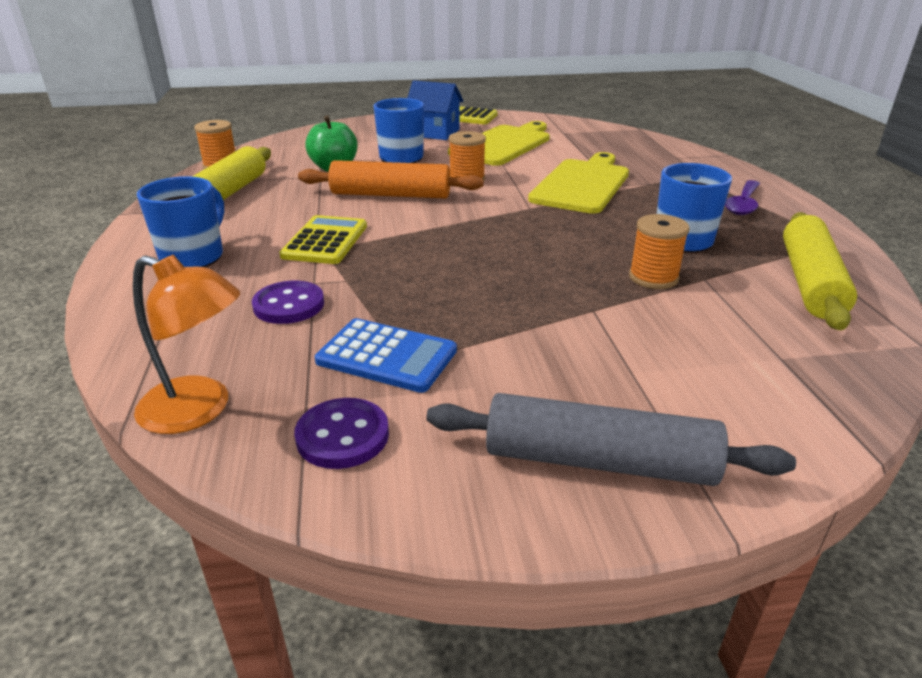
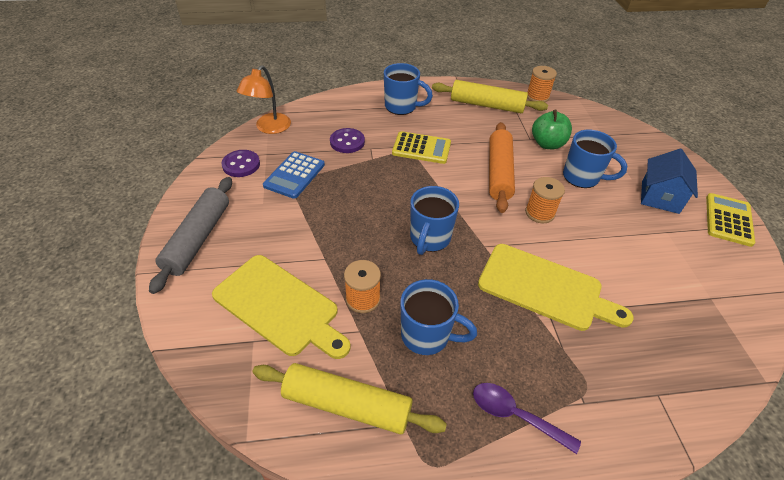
camera: 90 degrees right, 15 degrees up
yellow cutting board [448,121,550,166] -> yellow cutting board moved to [212,255,351,359]
none -> blue mug [410,186,459,255]

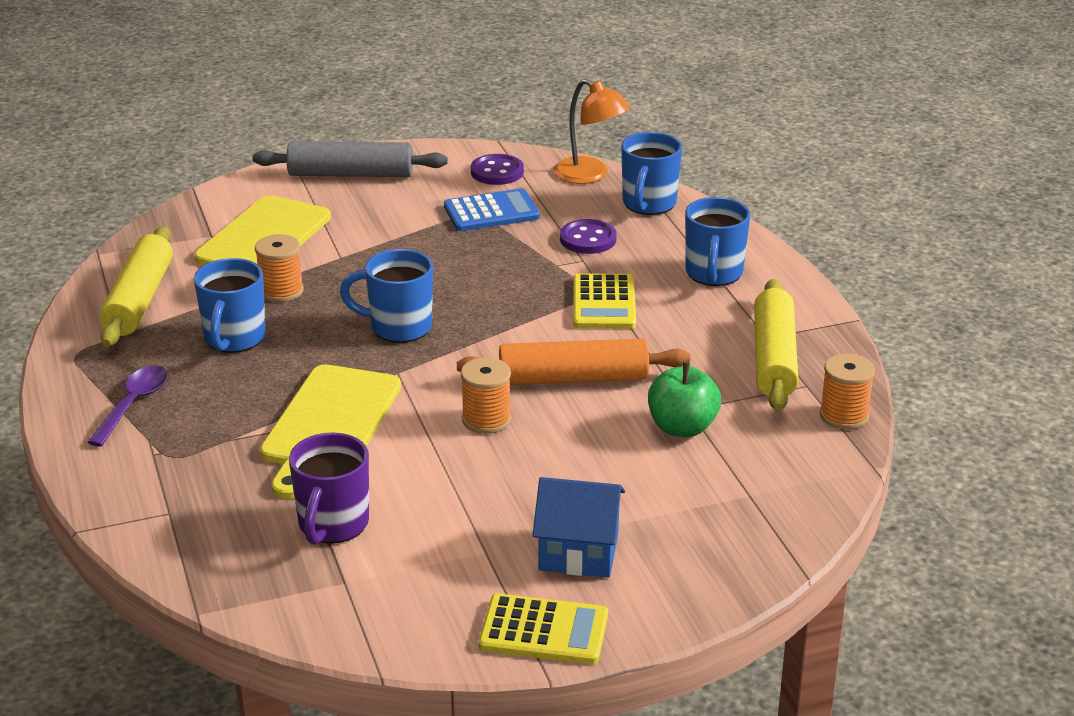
camera: 80 degrees right, 15 degrees down
orange lamp [237,65,291,134] -> orange lamp turned 150 degrees counterclockwise [554,79,631,184]
blue calculator [263,151,325,199] -> blue calculator turned 150 degrees clockwise [444,189,540,231]
blue mug [563,130,628,188] -> blue mug moved to [621,132,682,215]
none -> purple mug [289,433,369,545]

